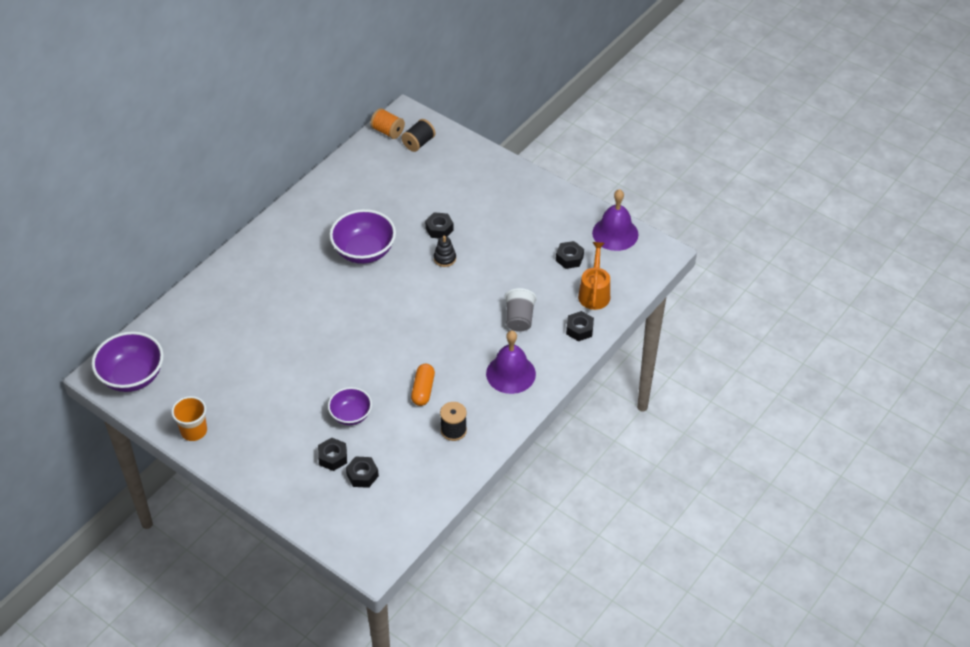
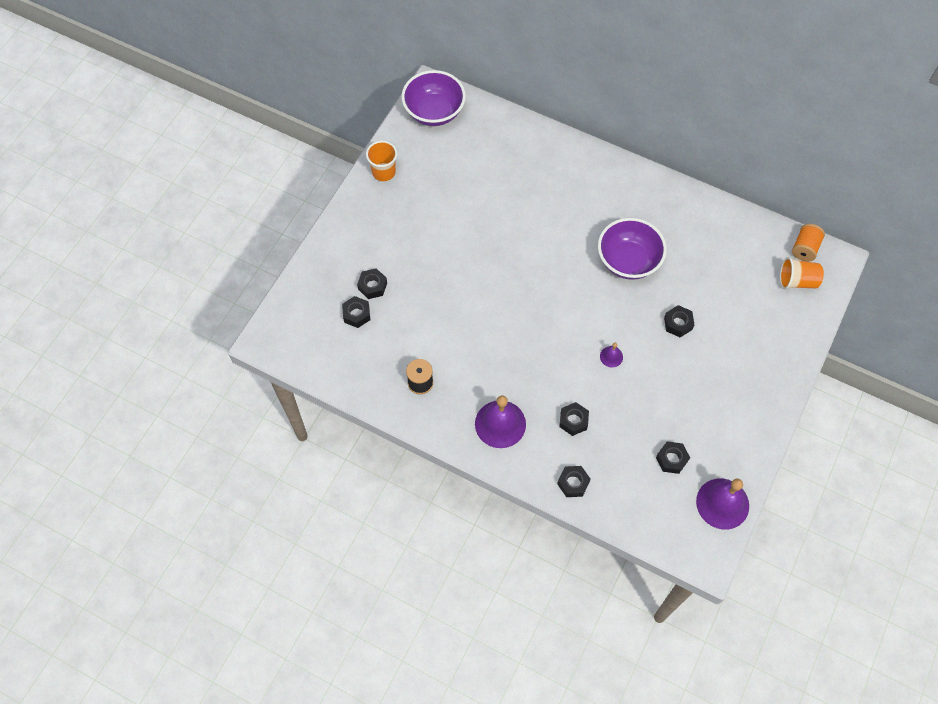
camera: 80 degrees right, 15 degrees up
purple bowl [328,387,372,425] -> none
black spool [401,119,435,152] -> orange cup [780,257,824,289]
orange capsule [411,364,435,406] -> none
black stacking toy [434,236,456,267] -> none
grey cup [504,288,537,332] -> black nut [559,402,589,436]
orange watering can [578,242,610,310] -> none
none -> purple bell [600,343,623,368]

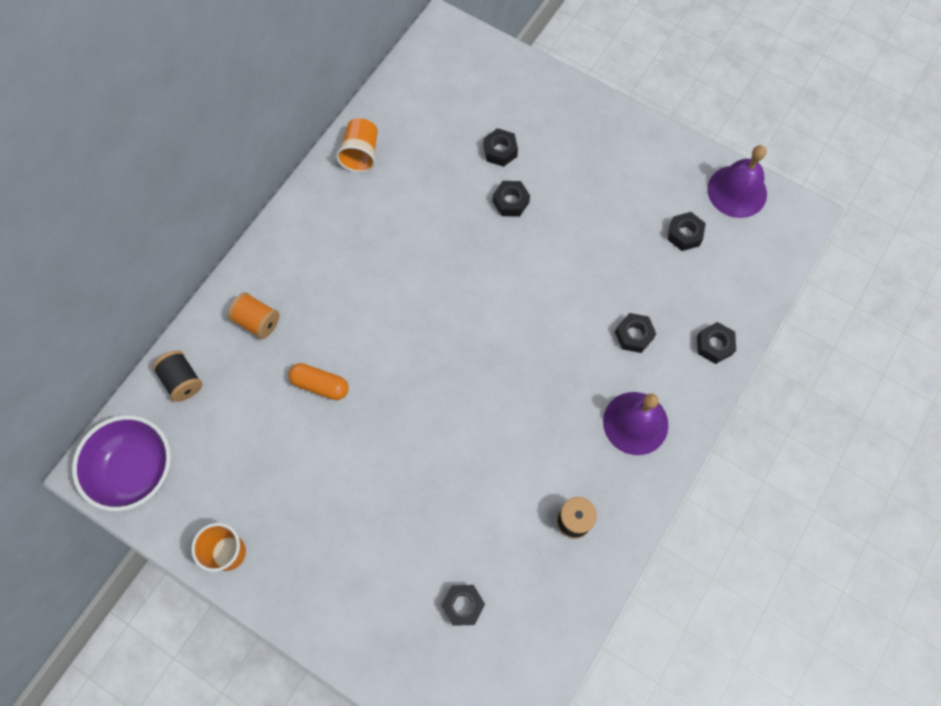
camera: 85 degrees left, 5 degrees up
black nut [357,268,387,299] -> black nut moved to [483,128,518,167]
purple bowl [598,218,667,280] -> none
purple bell [600,343,623,368] -> none
orange cup [780,257,824,289] -> orange cup moved to [336,118,378,172]
orange spool [792,224,825,262] -> orange spool moved to [228,292,280,339]
none -> black spool [152,350,202,402]
none -> orange capsule [288,363,349,400]

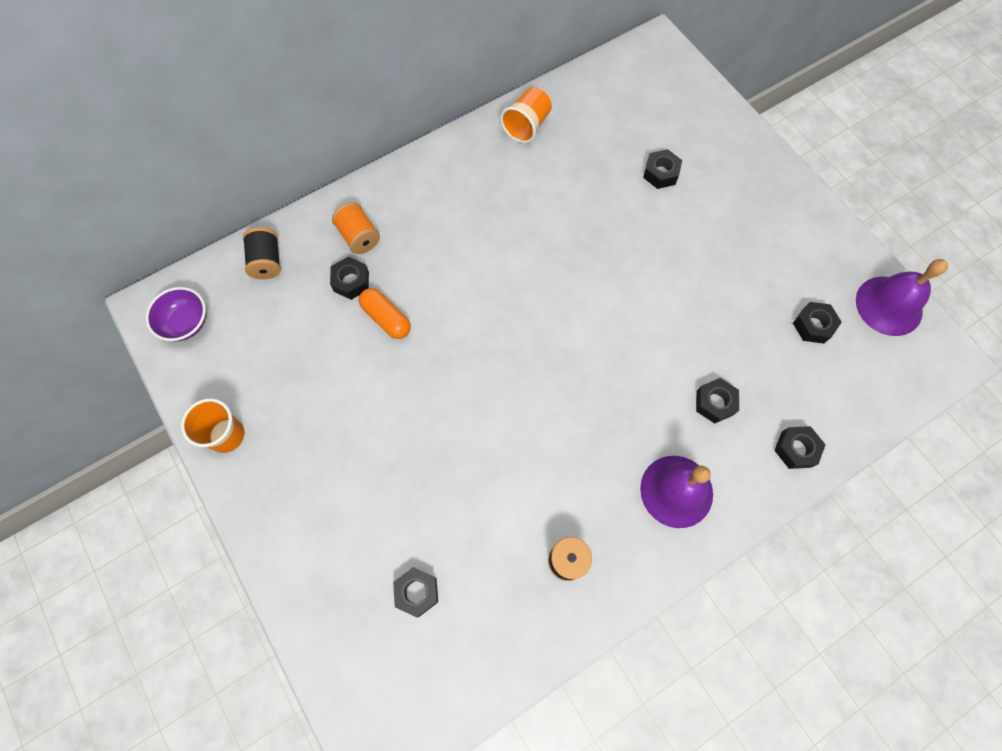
camera: 25 degrees right, 0 degrees up
purple bowl [72,415,171,511] -> purple bowl [146,287,206,341], size x0.61
black nut [493,181,530,217] -> black nut moved to [330,256,369,300]

